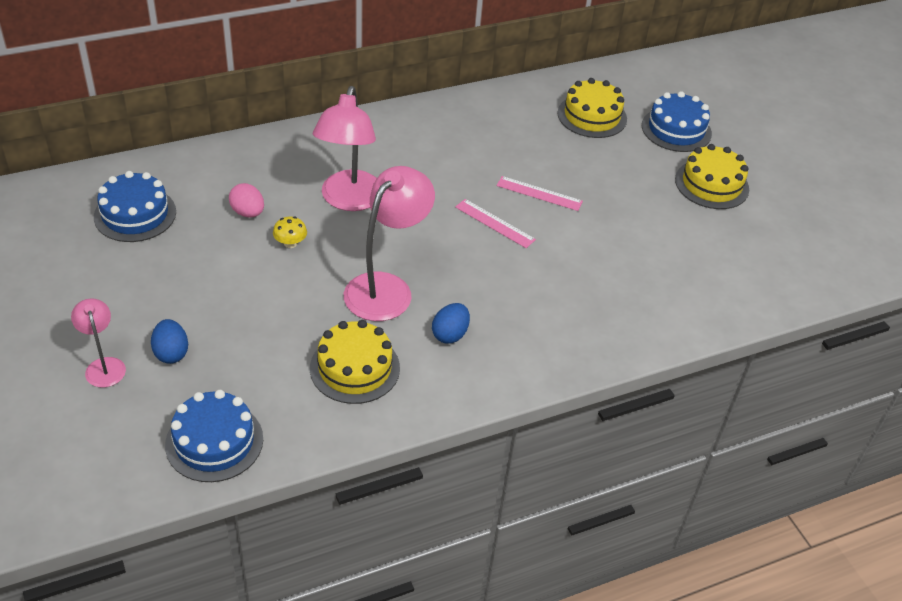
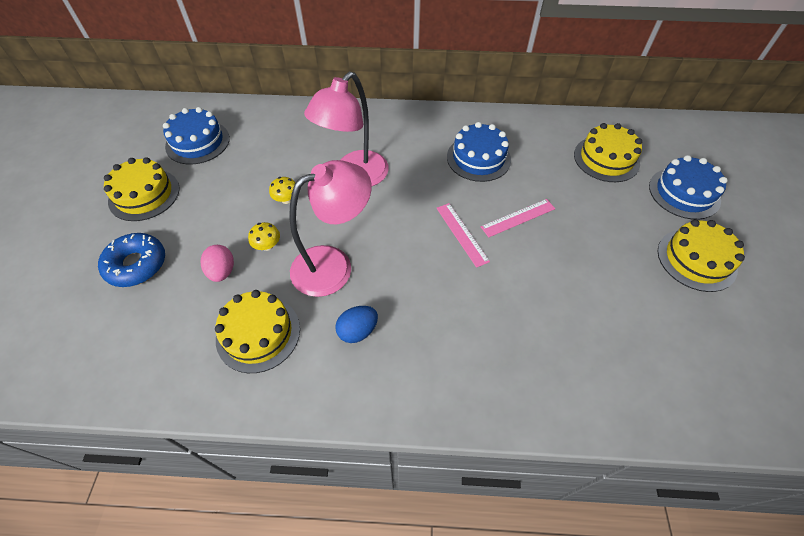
camera: 30 degrees right, 10 degrees up
pink lamp [71,299,126,387] -> none
blue egg [151,319,188,364] -> blue donut [98,233,165,287]
blue cake [165,390,263,482] -> blue cake moved to [447,122,511,182]
pink egg [229,183,264,217] -> pink egg moved to [201,245,234,282]
pink ruler [497,176,583,211] -> pink ruler turned 75 degrees counterclockwise [481,199,555,237]
none -> yellow cake [104,157,180,221]
none -> yellow mushroom [248,222,280,251]

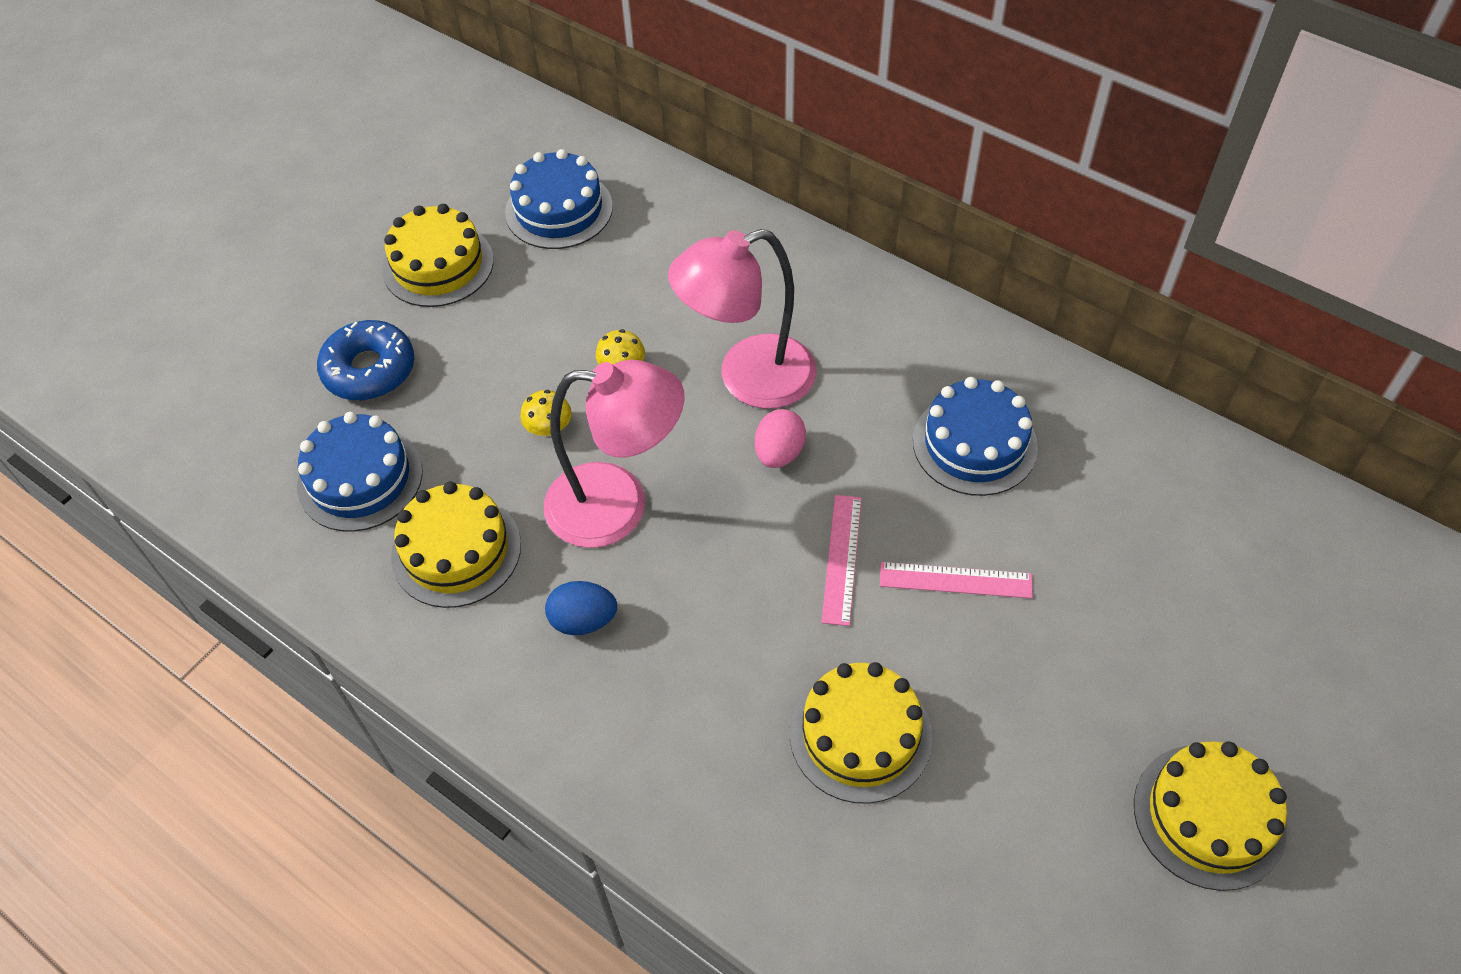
camera: 35 degrees right, 0 degrees up
pink egg [201,245,234,282] -> pink egg moved to [755,409,806,468]
yellow cake [574,123,642,182] -> yellow cake moved to [790,662,932,804]
blue cake [649,155,728,220] -> blue cake moved to [297,412,423,532]

